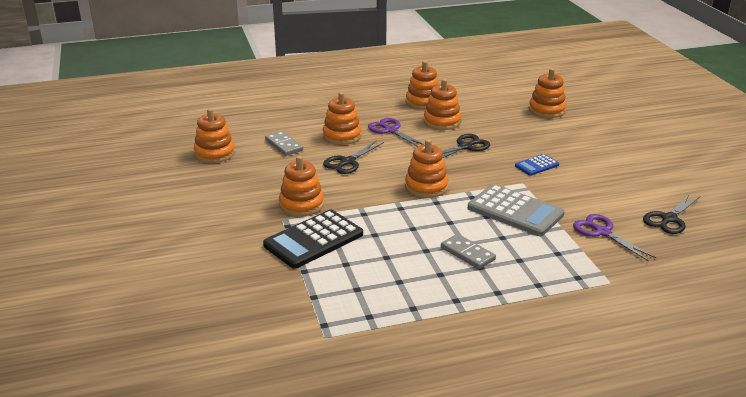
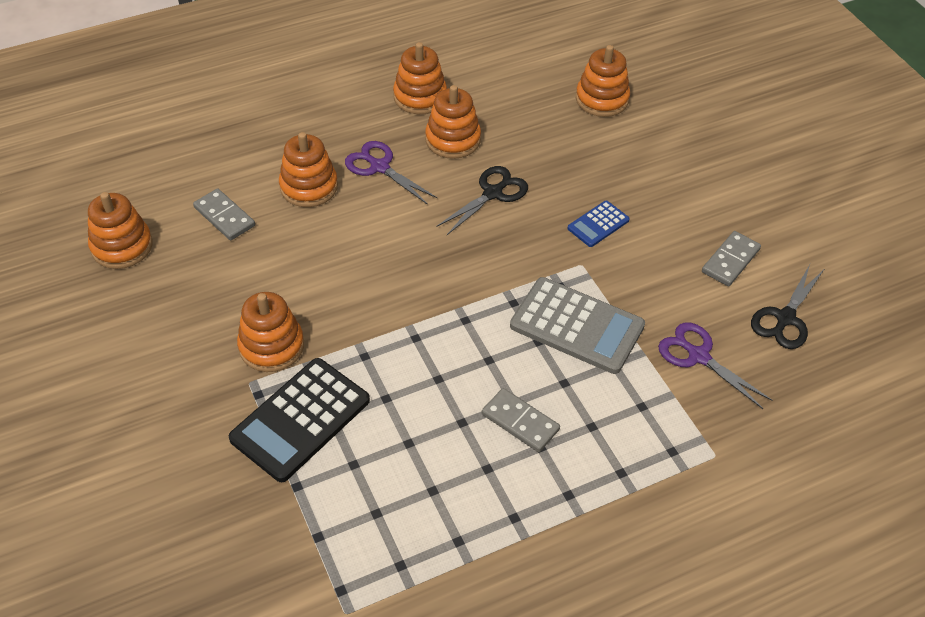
camera: 10 degrees left, 20 degrees up
black scissors [323,141,384,174] -> none
orange stacking toy [405,139,449,198] -> none
none -> grey domino [702,231,761,286]

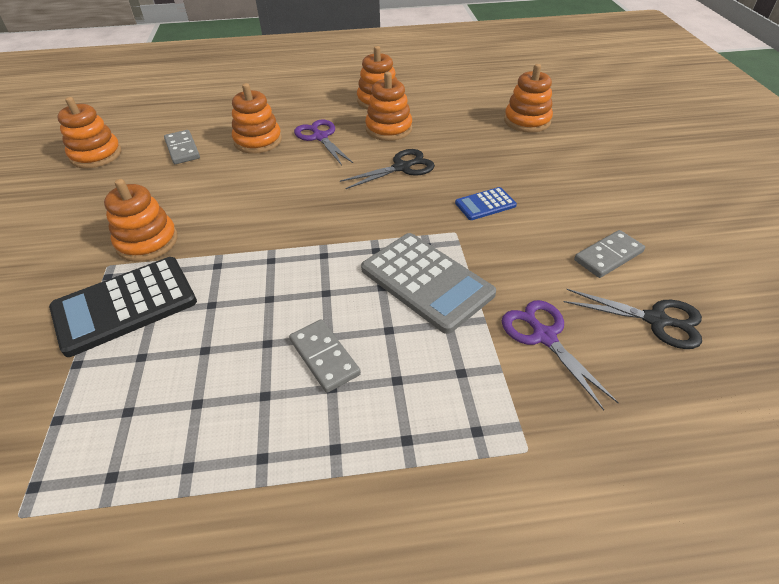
camera: 20 degrees right, 5 degrees down
black scissors [751,265,824,349] -> black scissors turned 120 degrees counterclockwise [564,289,702,349]

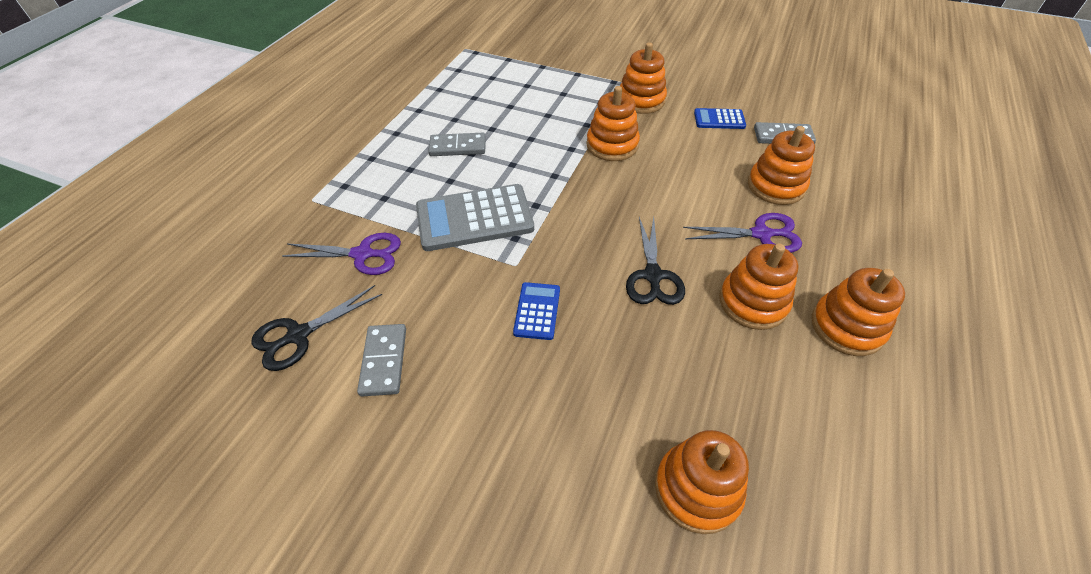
camera: 120 degrees right, 5 degrees up
black calculator [49,257,197,357] -> none
orange stacking toy [57,97,121,168] -> orange stacking toy moved to [586,86,640,161]
none -> blue calculator [694,108,746,129]

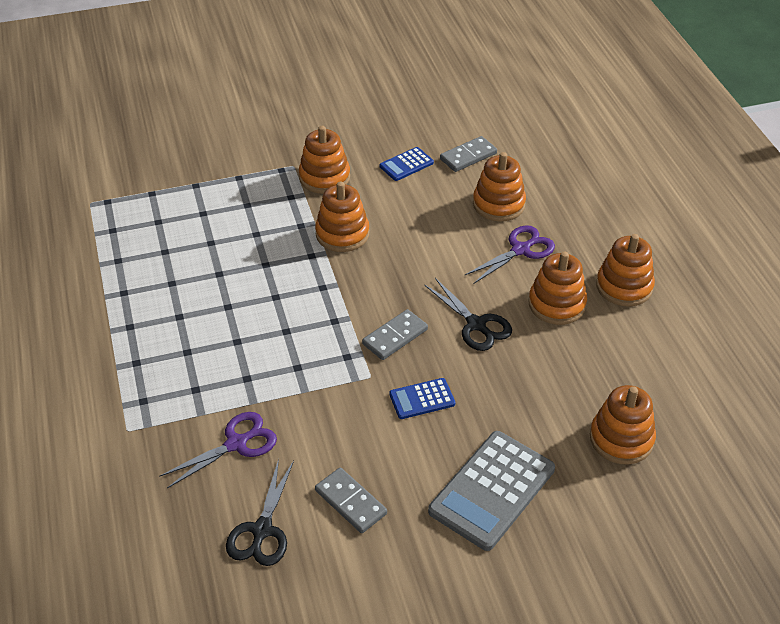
camera: 40 degrees left, 5 degrees down
grey calculator [416,184,534,251] -> grey calculator moved to [428,431,555,551]
grey domino [428,133,486,156] -> grey domino moved to [362,309,428,360]
blue calculator [513,282,560,340] -> blue calculator turned 75 degrees counterclockwise [389,378,455,419]

